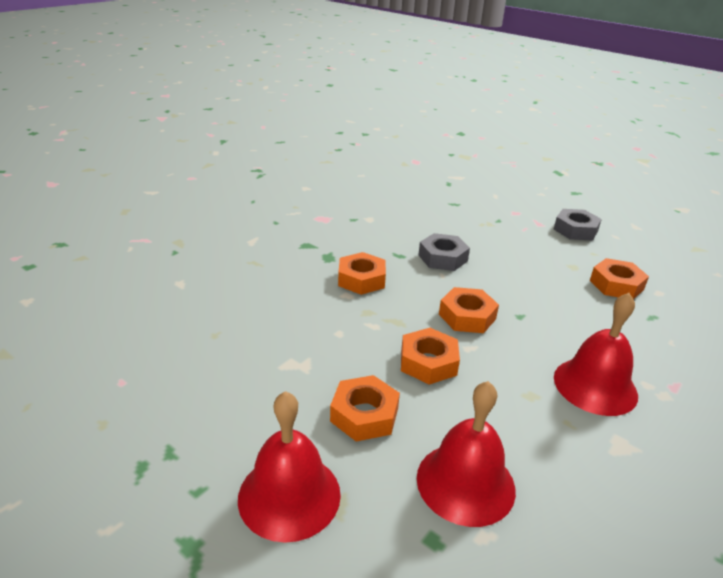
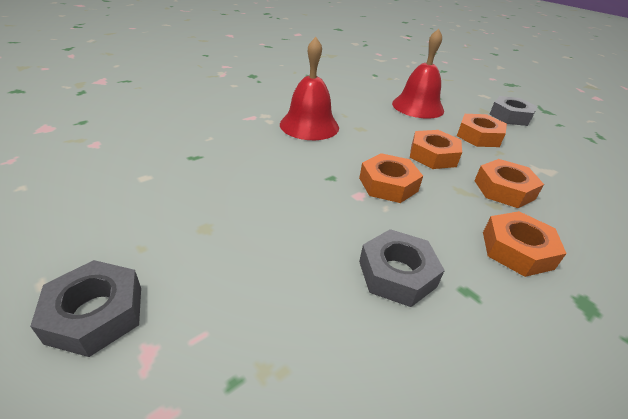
camera: 170 degrees left, 5 degrees up
red bell [238,391,341,543] -> grey nut [489,96,538,126]
orange nut [590,258,649,299] -> orange nut moved to [474,159,544,208]

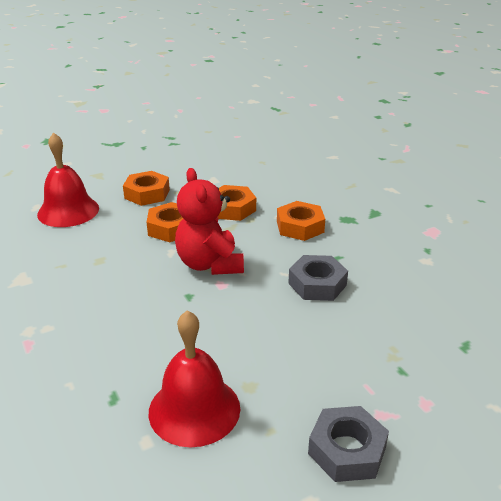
camera: 75 degrees left, 5 degrees down
red bell [280,37,339,140] -> red bell moved to [149,310,240,447]
orange nut [359,153,423,203] -> red teddy bear [175,168,244,275]
grey nut [489,96,538,126] -> none

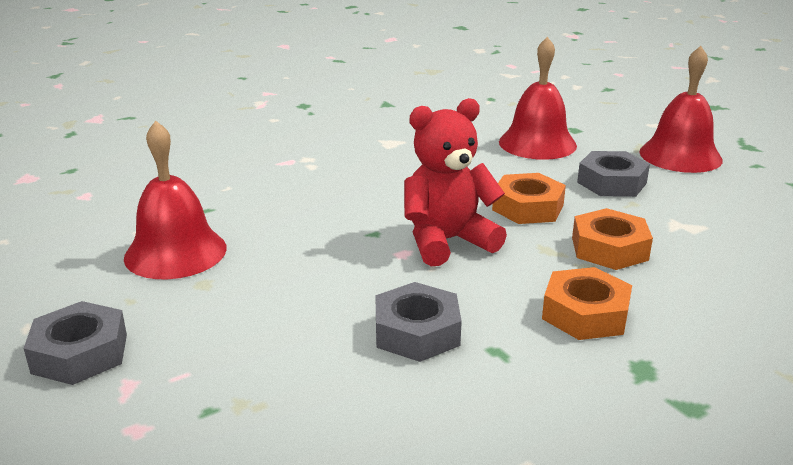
camera: 85 degrees right, 5 degrees down
orange nut [123,171,170,206] -> grey nut [577,151,650,197]
none -> red bell [639,46,723,173]

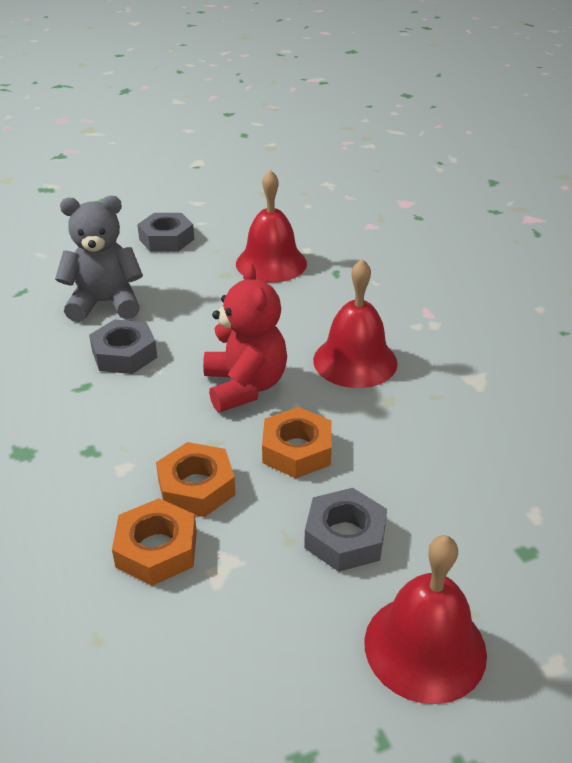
camera: 100 degrees right, 10 degrees up
red bell [499,37,577,160] -> red bell moved to [313,259,398,388]
orange nut [542,267,632,340] -> orange nut moved to [112,498,197,586]
none -> grey teddy bear [55,196,143,322]

